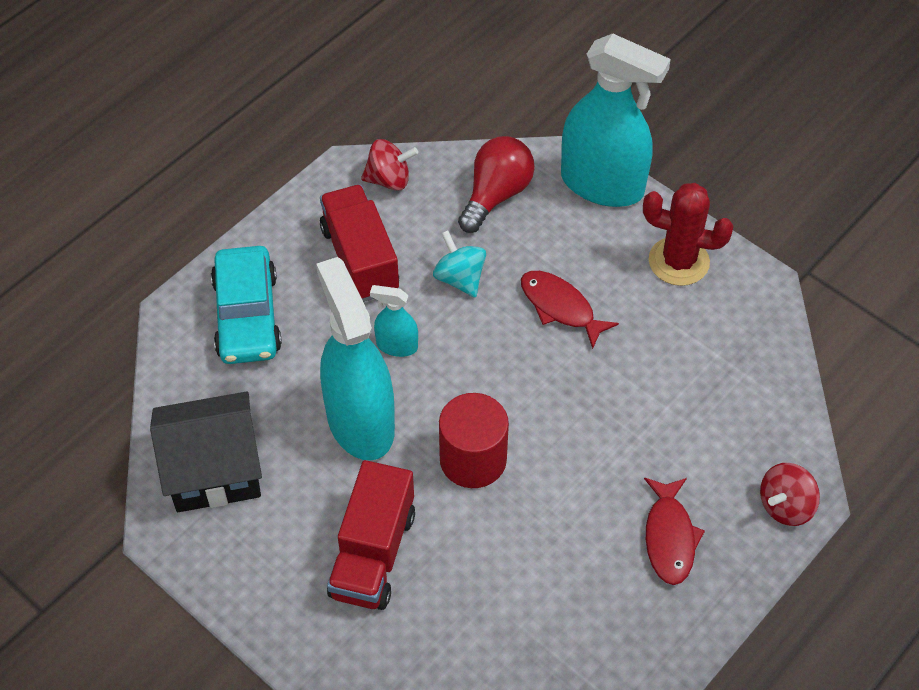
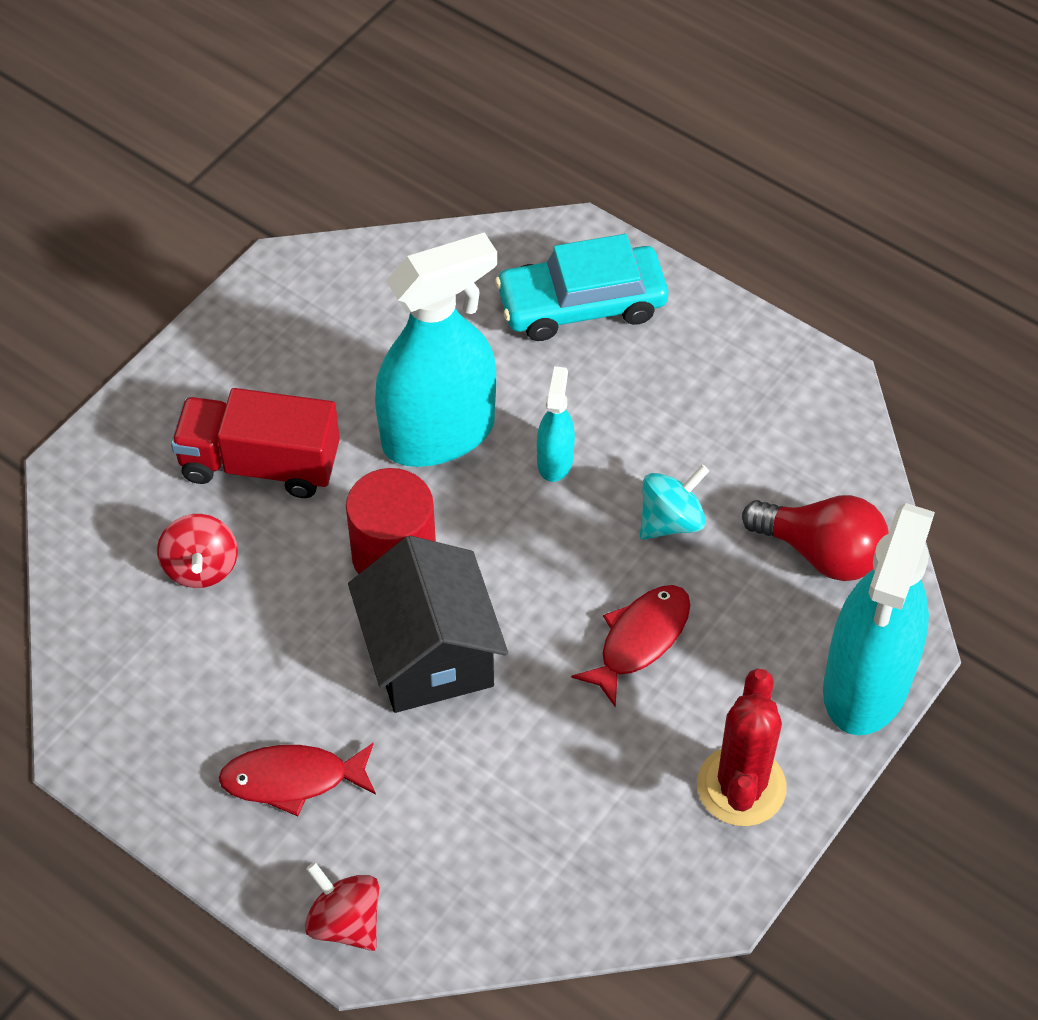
camera: 85 degrees right, 0 degrees up
black house [150,391,262,512] -> black house moved to [348,536,508,713]
red truck [320,185,399,302] -> none
red spinning top [361,139,418,191] -> red spinning top moved to [157,514,238,588]

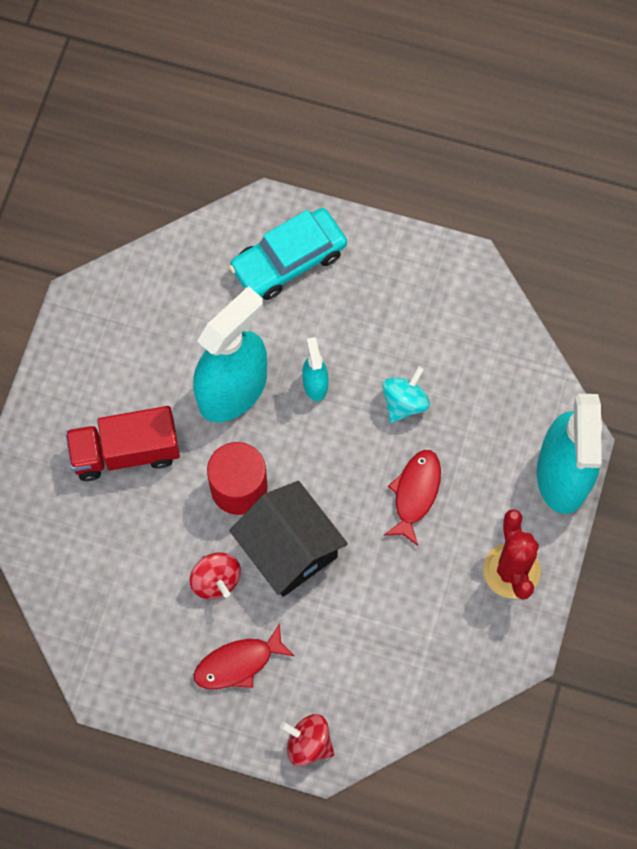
camera: 20 degrees left, 15 degrees up
red spinning top [157,514,238,588] -> red spinning top moved to [190,552,241,599]
red light bulb [742,495,889,581] -> none

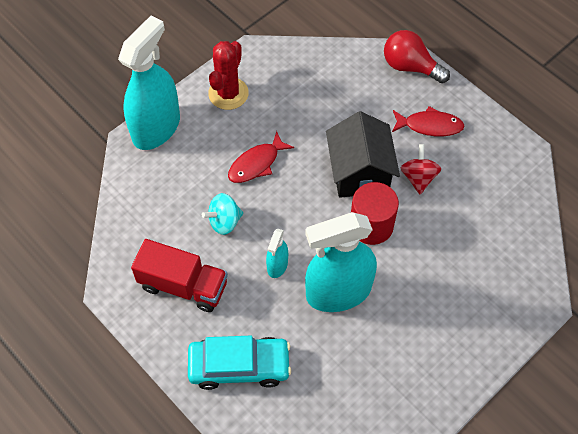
camera: 150 degrees left, 10 degrees down
red truck [65,406,180,481] -> red truck moved to [131,239,228,312]
red spinning top [280,714,334,766] -> red light bulb [384,30,450,83]

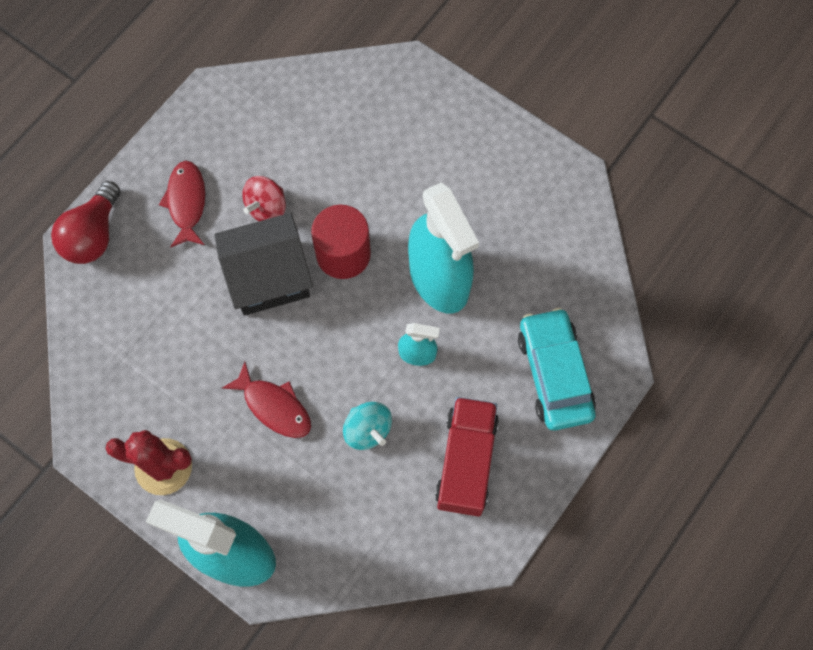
camera: 100 degrees left, 10 degrees up
red spinning top [401,144,441,194] -> red spinning top turned 45 degrees counterclockwise [242,176,286,221]

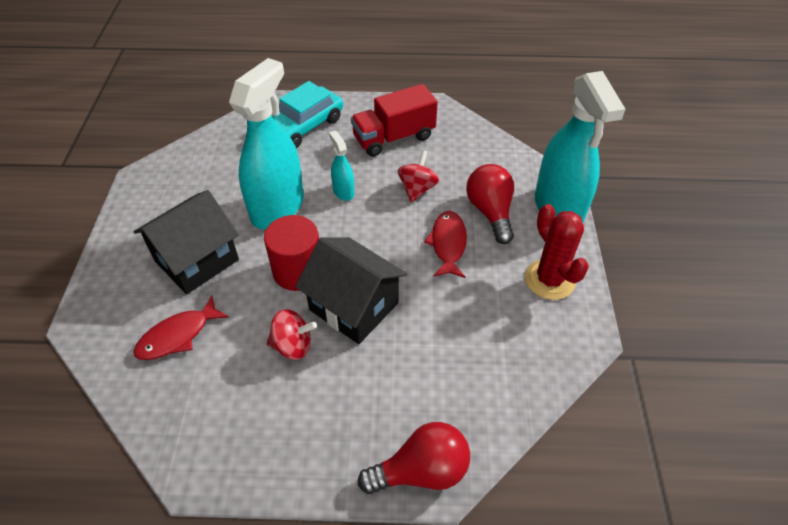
camera: 125 degrees left, 20 degrees down
red fish [159,161,205,248] -> red fish moved to [133,295,229,360]
turquoise spinning top [343,402,392,450] -> red spinning top [398,150,439,203]
none -> black house [133,190,239,294]
none -> red light bulb [466,164,514,244]

